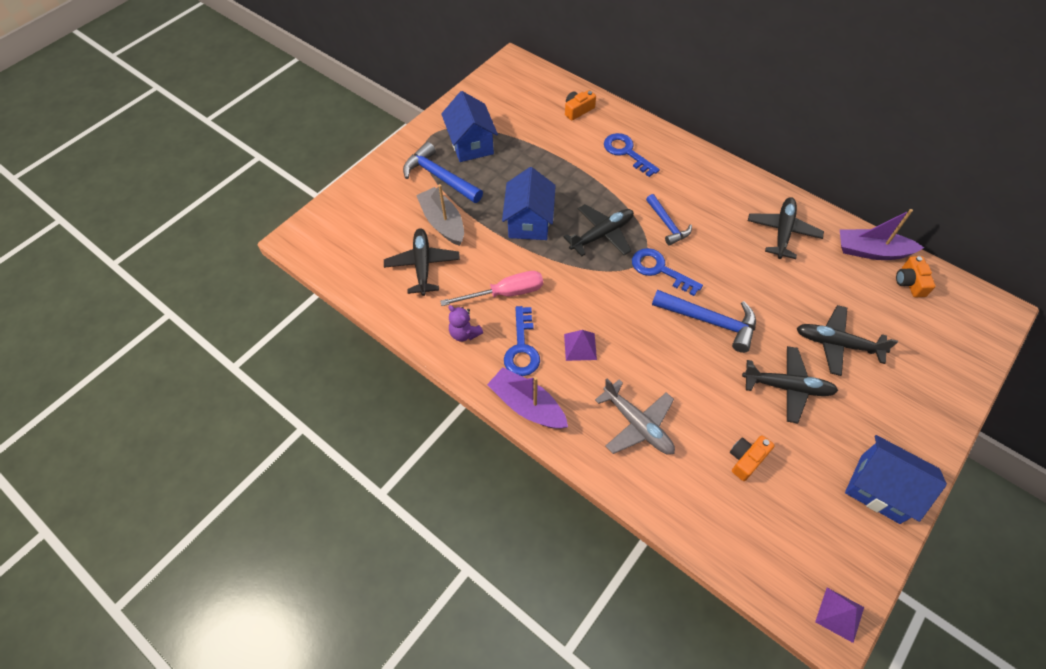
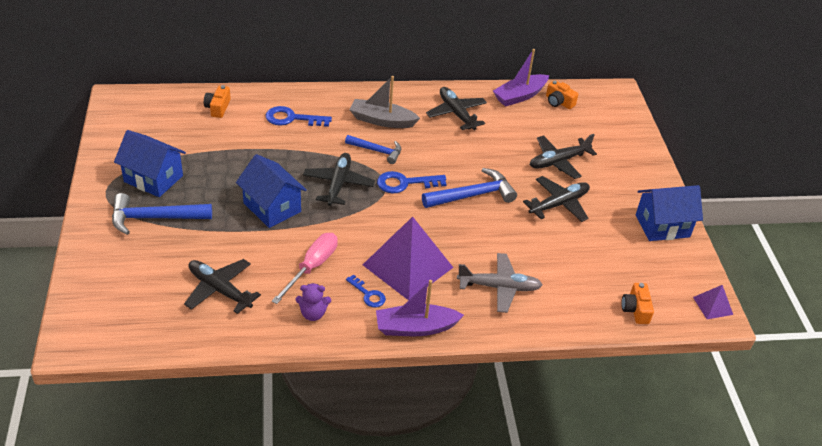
camera: 50 degrees left, 15 degrees down
grey boat [416,184,464,246] -> grey boat moved to [350,76,420,128]
blue key [504,306,540,376] -> blue key [346,274,386,308], size x0.62
purple pyramid [564,330,597,361] -> purple pyramid [363,217,454,300], size x2.20
orange camera [730,435,775,481] -> orange camera moved to [621,283,654,324]

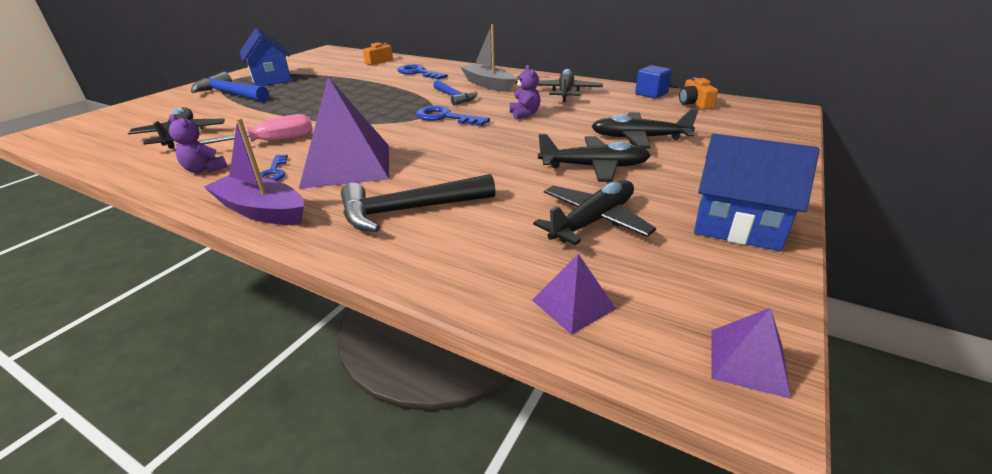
camera: 40 degrees right, 10 degrees down
blue house [236,154,307,228] -> none
black plane [303,153,375,206] -> black plane moved to [533,180,656,245]
blue hammer [422,168,517,208] -> none
grey plane [457,253,543,313] -> black hammer [341,174,496,232]
purple boat [493,49,549,107] -> blue cube [635,65,672,99]
orange camera [621,283,654,324] -> purple pyramid [532,254,616,335]
none -> purple teddy bear [510,65,541,119]

